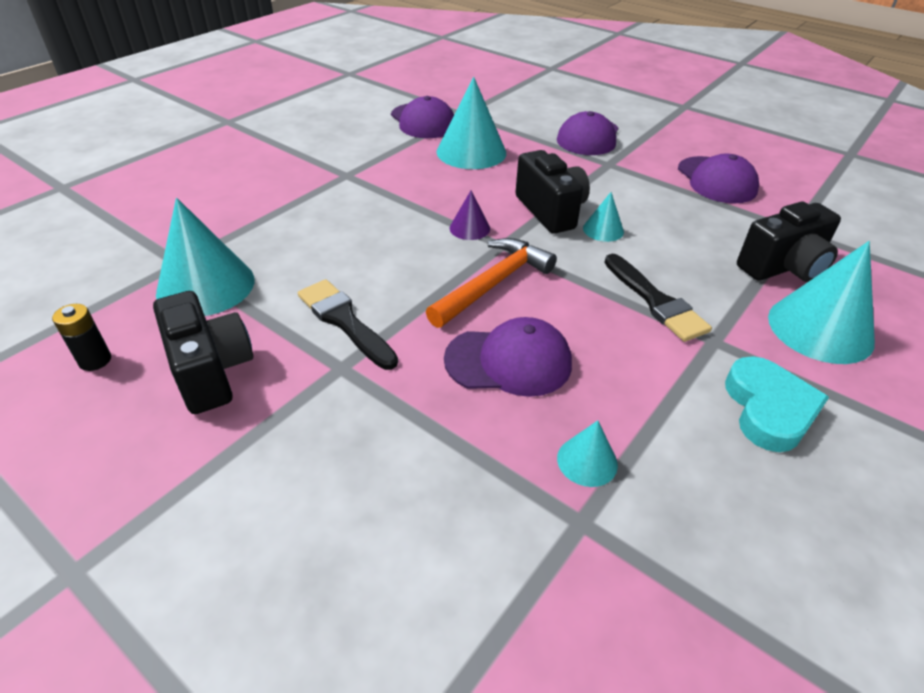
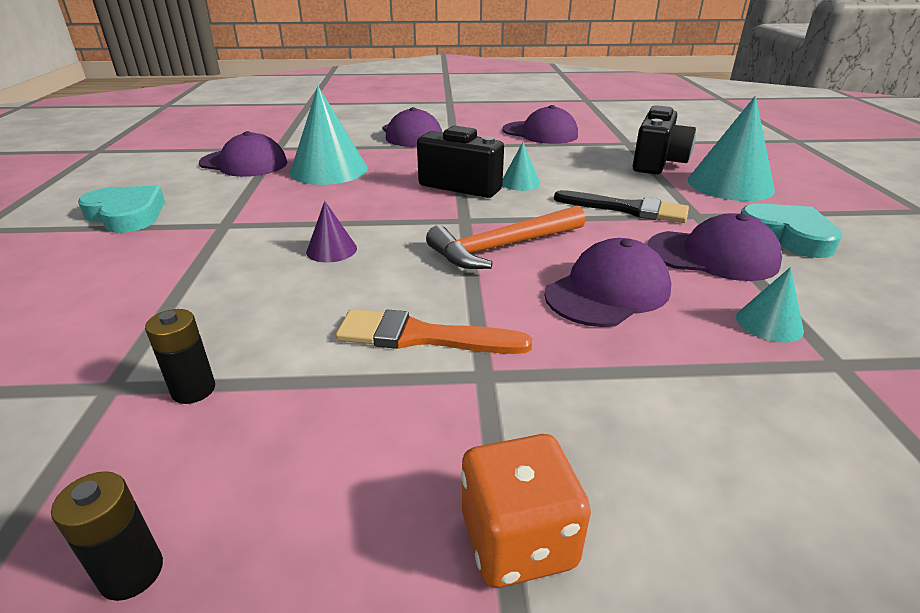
camera: 40 degrees left, 10 degrees down
black camera [153,291,253,414] -> none
turquoise cone [156,198,254,316] -> black battery [145,309,215,404]
black brush [298,279,398,370] -> orange brush [335,309,532,354]
orange hammer [426,238,557,328] -> orange hammer turned 120 degrees counterclockwise [426,206,586,269]
purple cone [450,190,490,240] -> purple cone moved to [306,201,357,262]
none -> turquoise heart [78,186,165,233]
none -> orange dice [461,434,591,588]
none -> purple cap [647,213,782,281]

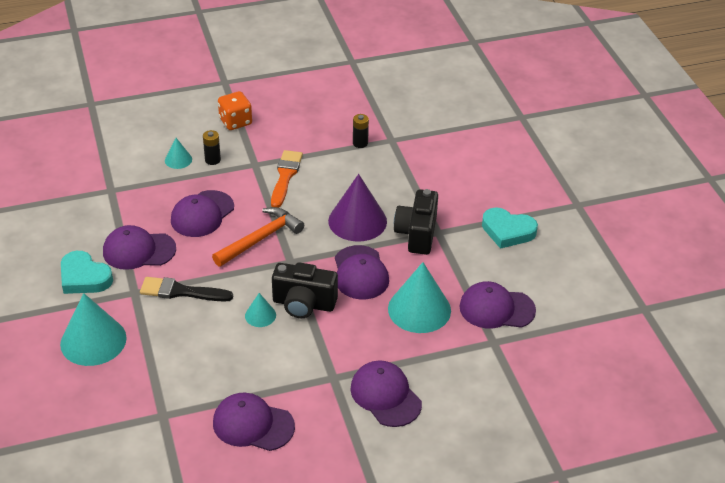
camera: 165 degrees right, 10 degrees up
black battery [51,471,163,601] -> black battery moved to [203,130,221,165]
purple cone [306,201,357,262] -> purple cone [328,174,387,242], size x2.04
orange brush [335,309,532,354] -> orange brush turned 75 degrees counterclockwise [271,150,303,208]
black camera [633,105,696,174] -> black camera moved to [394,189,438,255]
turquoise cone [736,267,804,343] -> turquoise cone moved to [165,138,192,169]
none -> purple cap [335,245,389,299]

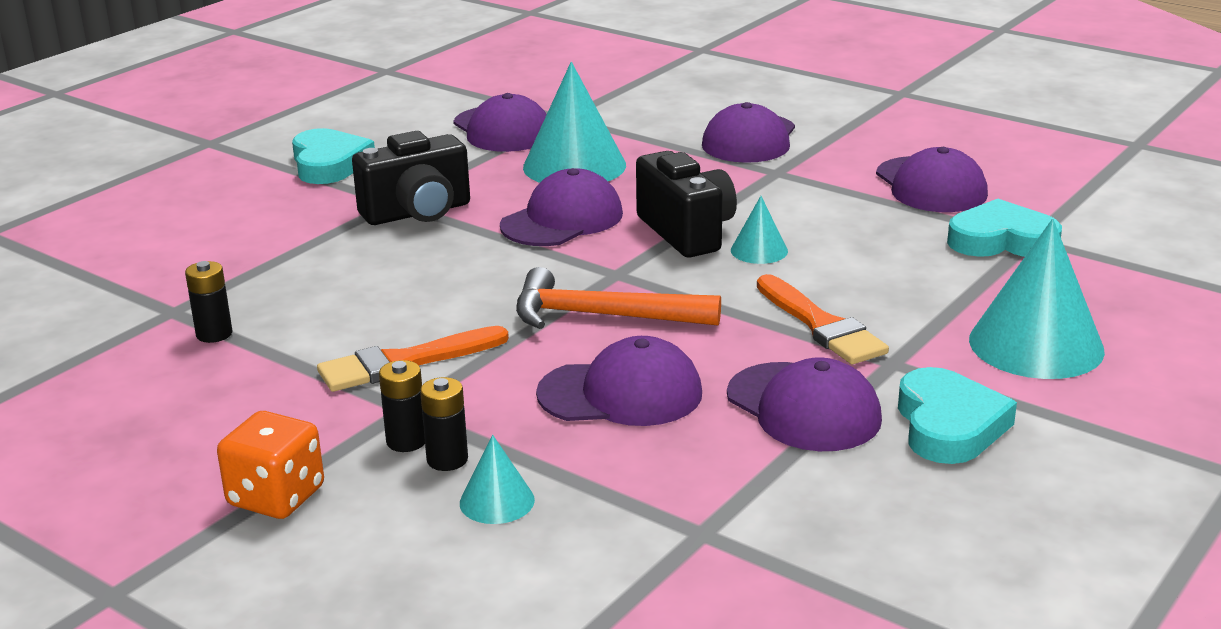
camera: 125 degrees left, 15 degrees down
black brush [140,277,233,302] -> orange brush [757,274,889,364]
purple cone [328,174,387,242] -> none
none -> black battery [379,360,425,452]
none -> turquoise heart [947,199,1062,257]

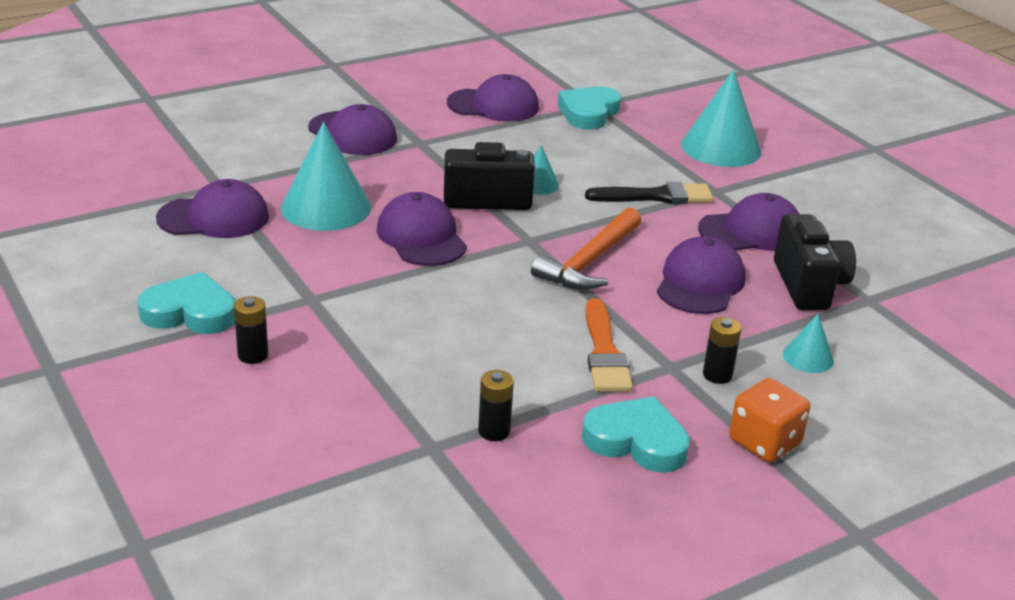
camera: 70 degrees left, 5 degrees up
black camera [352,131,470,225] -> black camera moved to [774,214,856,310]
black battery [420,377,468,471] -> black battery moved to [234,296,268,364]
orange brush [757,274,889,364] -> black brush [585,182,714,204]
turquoise heart [898,367,1017,464] -> turquoise heart moved to [582,396,690,473]

